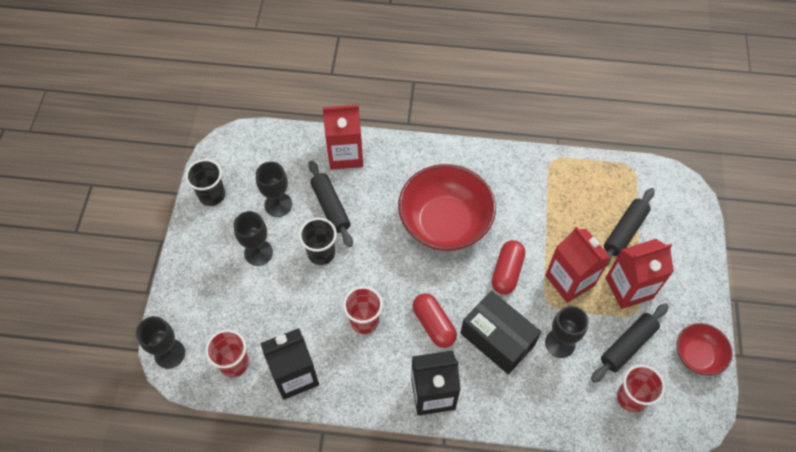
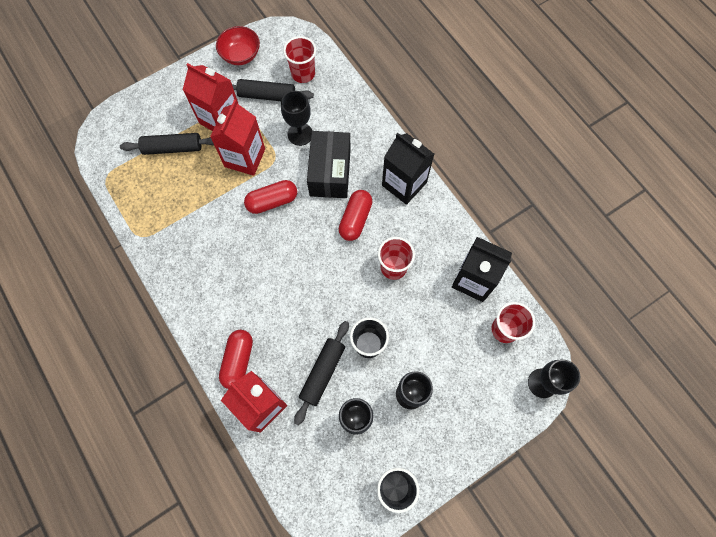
camera: 130 degrees left, 10 degrees up
red bowl [398,164,496,251] -> none
none -> red capsule [219,330,253,389]

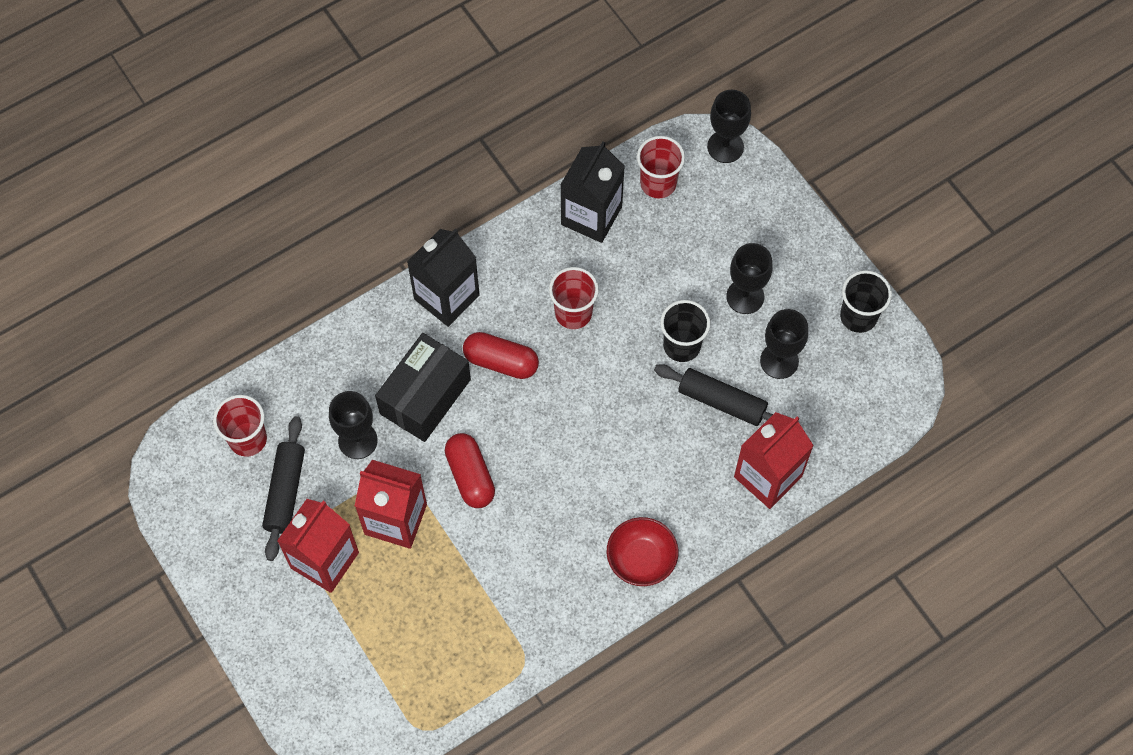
camera: 90 degrees left, 5 degrees down
black rolling pin [120,133,214,155] -> none
red bowl [216,26,260,65] -> red bowl moved to [607,517,678,586]
red capsule [219,330,253,389] -> none
black box [307,131,351,198] -> black box turned 60 degrees counterclockwise [375,333,471,442]

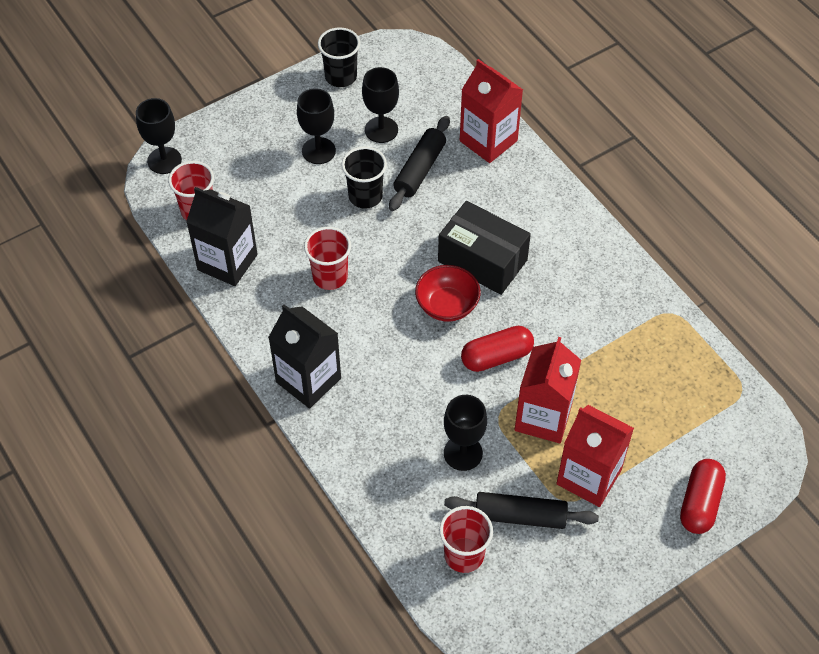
camera: 90 degrees left, 10 degrees down
black box [375,333,471,442] -> black box moved to [438,201,531,295]
red capsule [463,332,539,379] -> red capsule moved to [680,459,726,534]
red bowl [607,517,678,586] -> red bowl moved to [415,265,481,322]

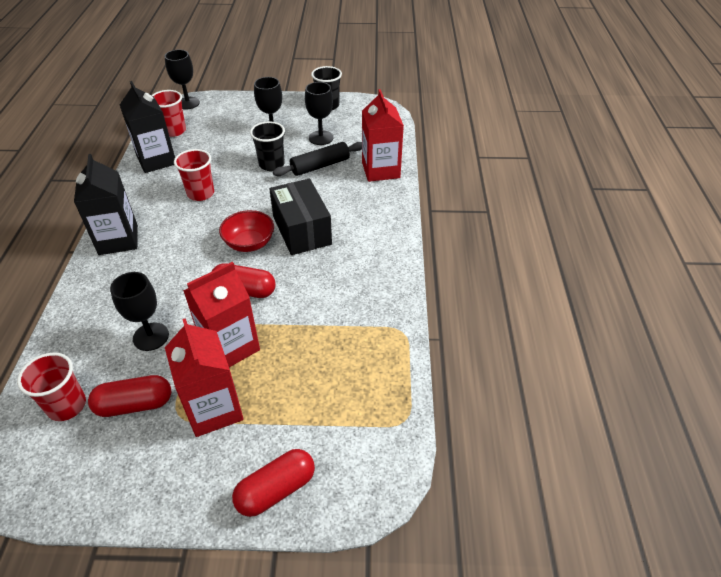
camera: 35 degrees right, 10 degrees down
black rolling pin [444,492,599,529] -> red capsule [88,375,171,417]

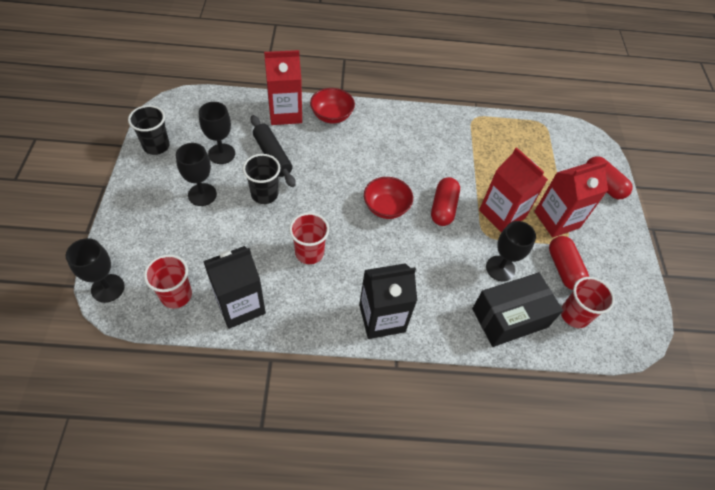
camera: 95 degrees left, 10 degrees up
black box [269,178,332,255] -> black box moved to [472,272,563,347]
none -> red bowl [310,88,355,123]

